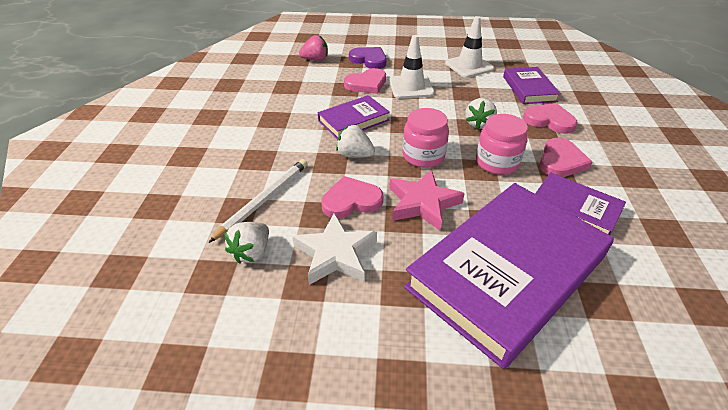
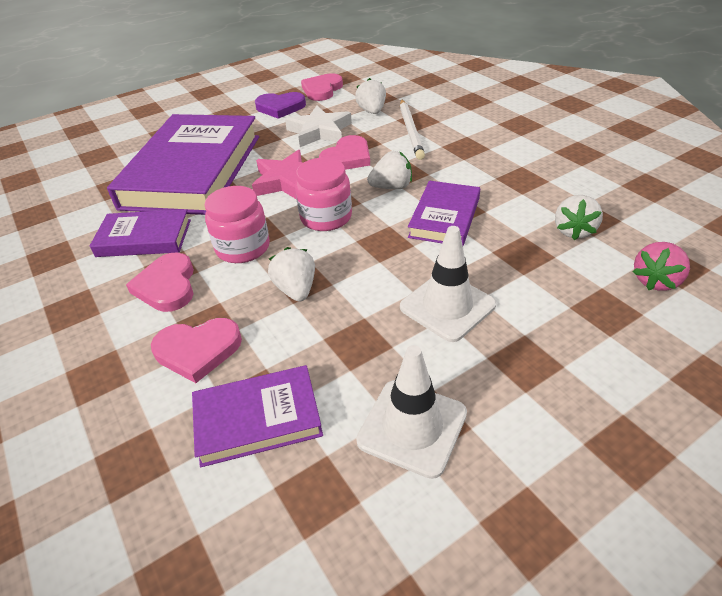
camera: 145 degrees right, 0 degrees up
pink heart [344,68,386,94] -> pink heart moved to [301,73,343,101]
purple heart [349,47,387,69] -> purple heart moved to [255,92,306,119]
purple book [503,67,561,104] -> purple book turned 60 degrees counterclockwise [192,365,323,467]
none -> white strawberry [555,195,603,240]

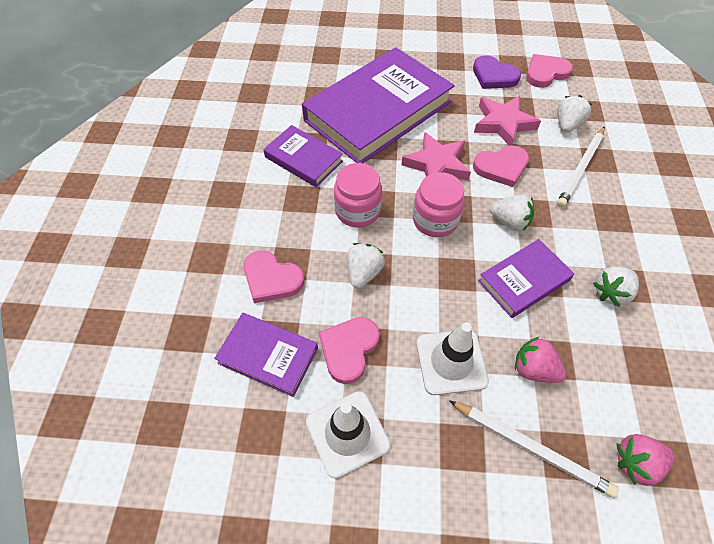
camera: 35 degrees right, 15 degrees up
pink heart [126,253,194,312] -> pink heart moved to [319,317,380,384]
white star [285,106,352,147] -> pink star [474,96,541,146]
white strawberry [555,195,603,240] -> white strawberry moved to [593,266,639,307]
none -> white pencil [449,400,618,498]
none -> pink strawberry [515,336,567,383]

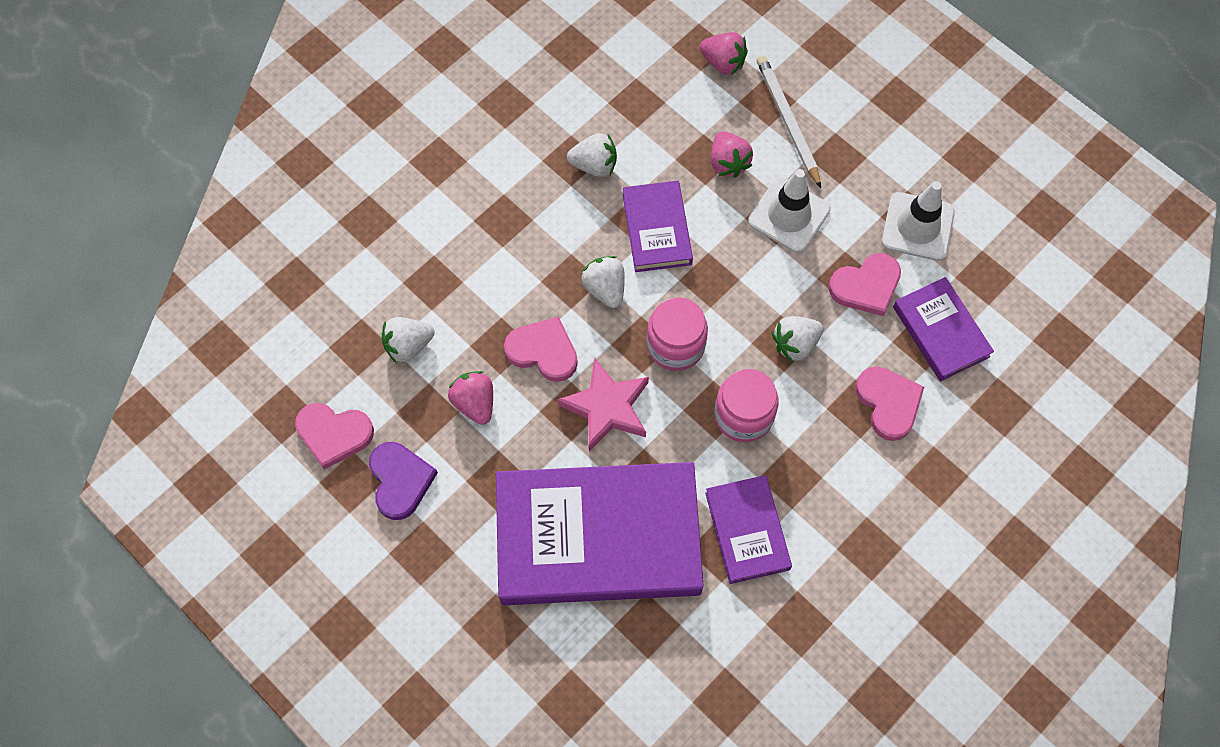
camera: 140 degrees left, 10 degrees up
pink star [474,96,541,146] -> pink strawberry [448,371,493,425]
purple book [478,239,574,318] -> purple book turned 75 degrees clockwise [623,181,693,272]
white pencil [557,126,605,208] -> none

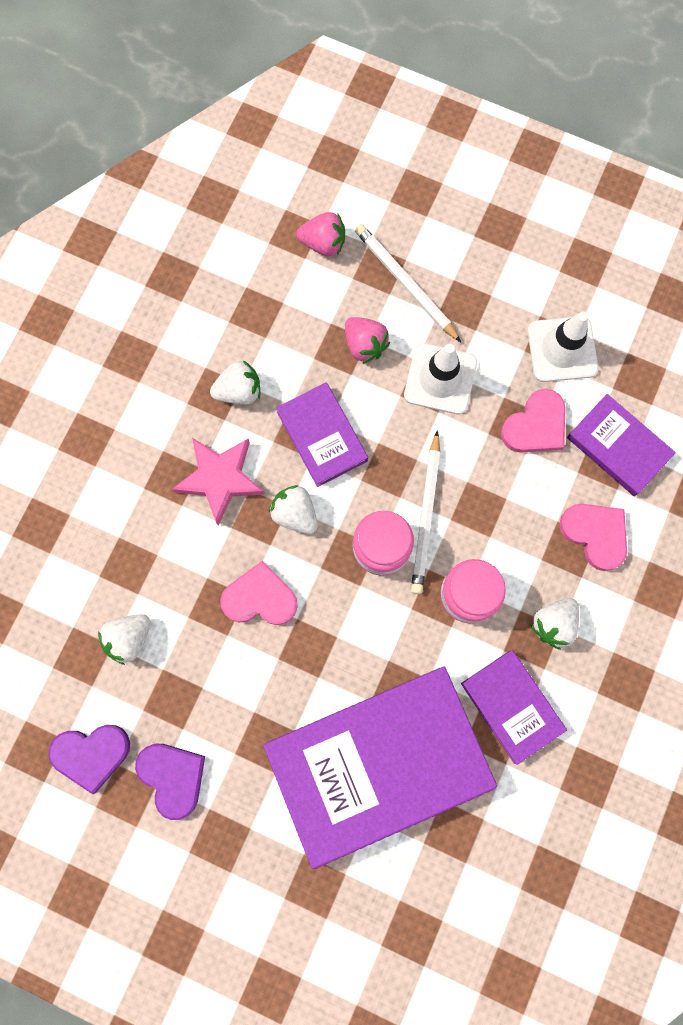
camera: 20 degrees left, 10 degrees up
pink heart [295,403,374,470] -> purple heart [48,725,130,794]
pink strawberry [448,371,493,425] -> none
pink star [557,357,649,451] -> pink star moved to [172,438,265,525]
white strawberry [772,316,824,363] -> white strawberry moved to [531,598,579,650]
none -> white pencil [411,430,440,594]

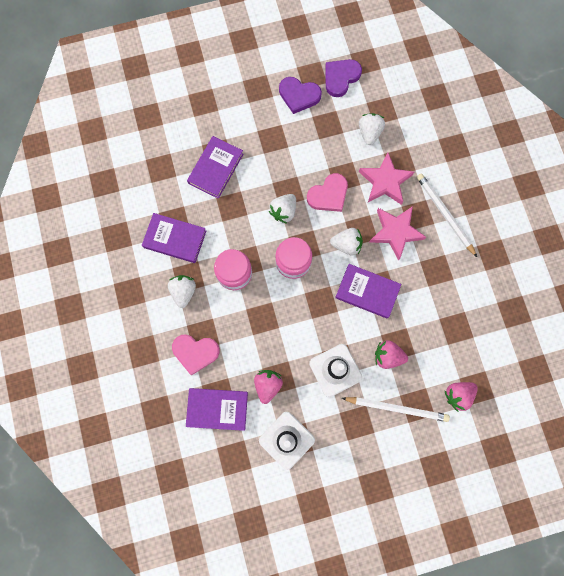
camera: 140 degrees right, 0 degrees up
white strawberry [210,360,260,405] -> white strawberry moved to [269,194,296,224]
purple book [263,667,497,869] -> purple book [187,136,243,199], size x0.49
white pencil [411,430,440,594] -> white pencil moved to [417,173,477,257]
pink heart [501,389,566,453] -> pink strawberry [254,370,283,404]
none -> pink star [359,152,414,205]

